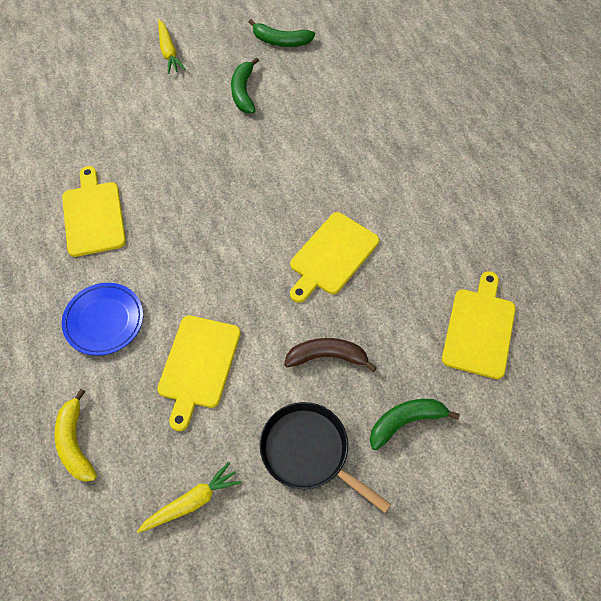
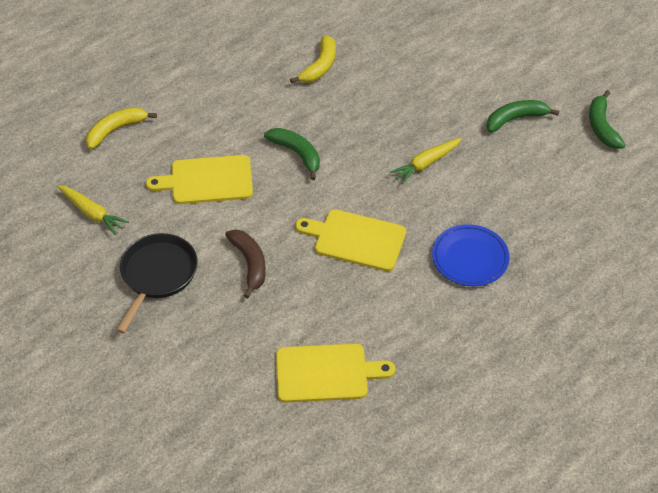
camera: 70 degrees right, 10 degrees down
yellow cutting board [62,166,126,257] -> yellow banana [290,35,336,83]
blue plate [62,283,143,356] -> blue plate moved to [432,224,509,286]
yellow carrot [158,19,185,74] -> yellow carrot moved to [390,138,462,184]
green banana [370,399,460,450] -> green banana moved to [264,128,320,180]

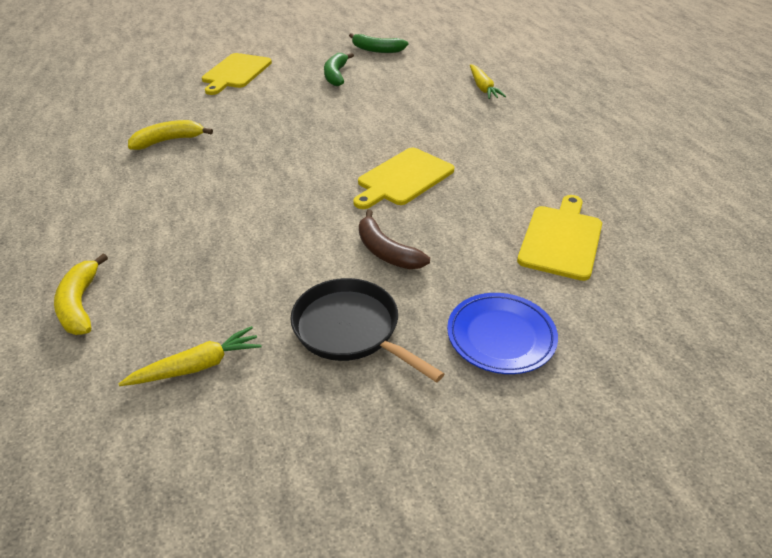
camera: 65 degrees left, 10 degrees down
yellow cutting board [146,155,253,204] -> yellow cutting board moved to [202,53,272,95]
brown banana [225,229,266,298] -> brown banana turned 135 degrees counterclockwise [359,210,430,269]
green banana [264,128,320,180] -> none
yellow banana [290,35,336,83] -> yellow banana turned 75 degrees counterclockwise [128,120,213,150]
yellow carrot [390,138,462,184] -> yellow carrot moved to [470,64,506,99]
blue plate [432,224,509,286] -> blue plate moved to [447,293,558,374]

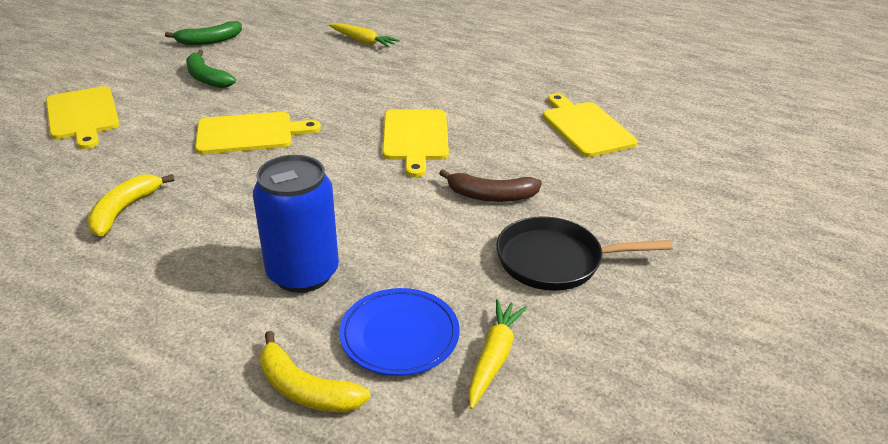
camera: 45 degrees left, 5 degrees down
blue plate [447,293,558,374] -> blue plate moved to [339,288,460,376]
none -> yellow cutting board [195,112,321,154]
none -> blue can [253,155,339,293]

